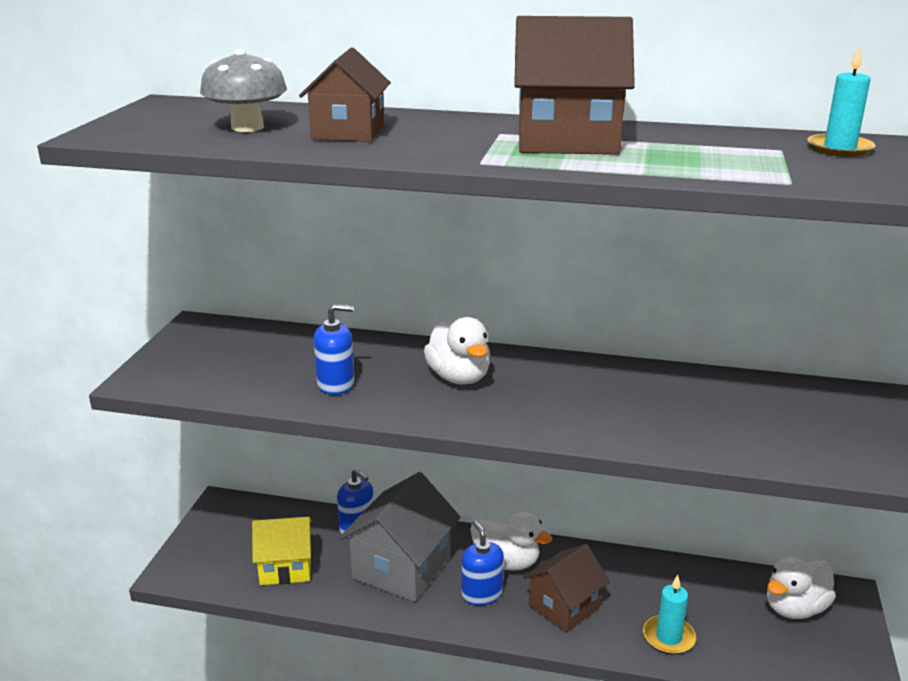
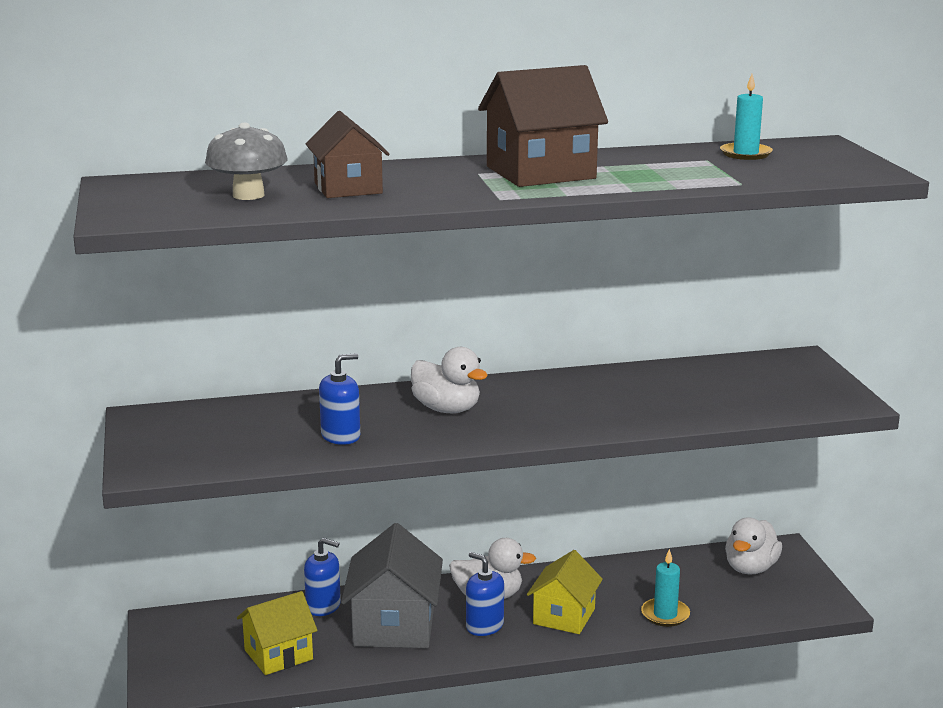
camera: 25 degrees left, 5 degrees down
brown house [523,544,610,633] -> yellow house [527,550,603,634]

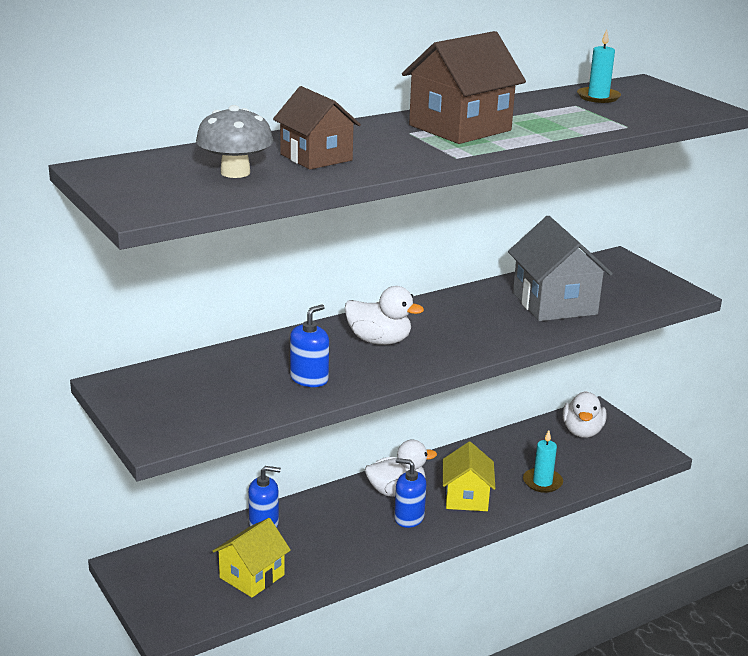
camera: 20 degrees left, 5 degrees up
grey house [341,523,443,648] -> grey house moved to [508,216,613,321]

